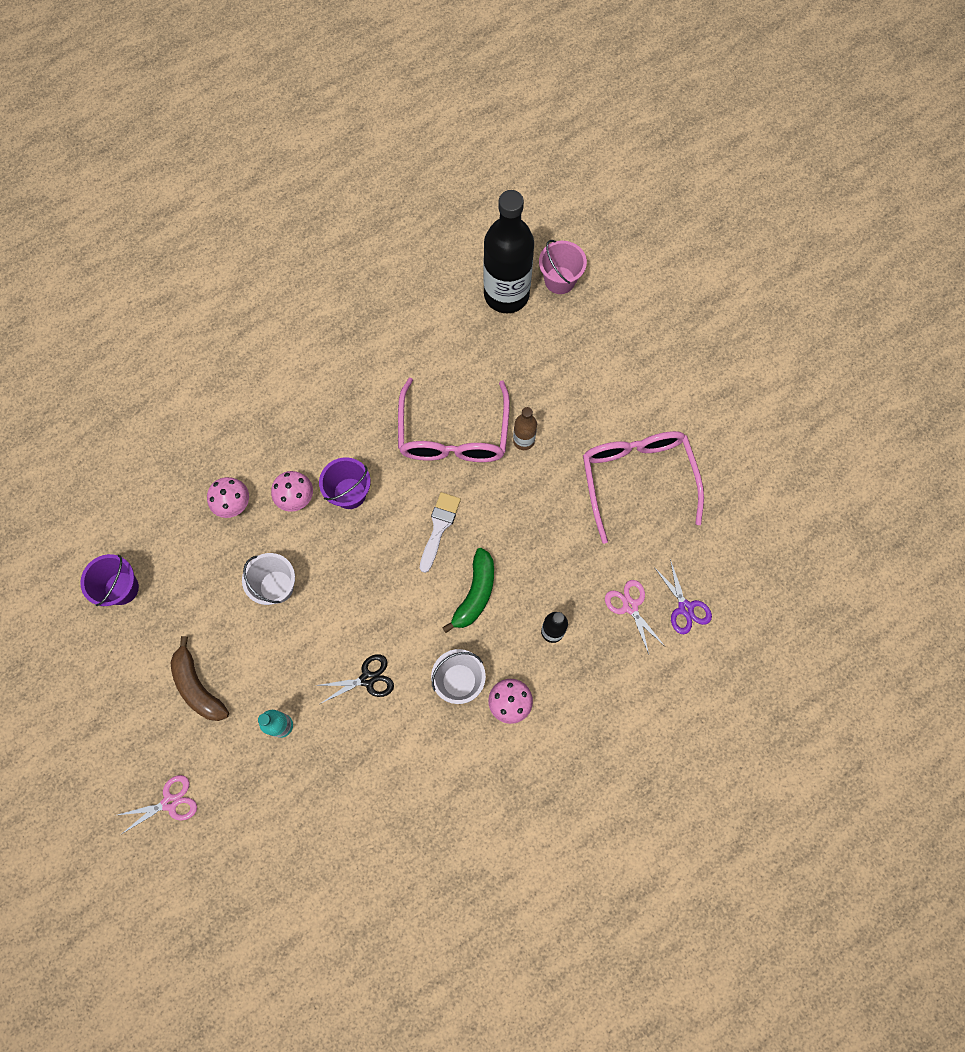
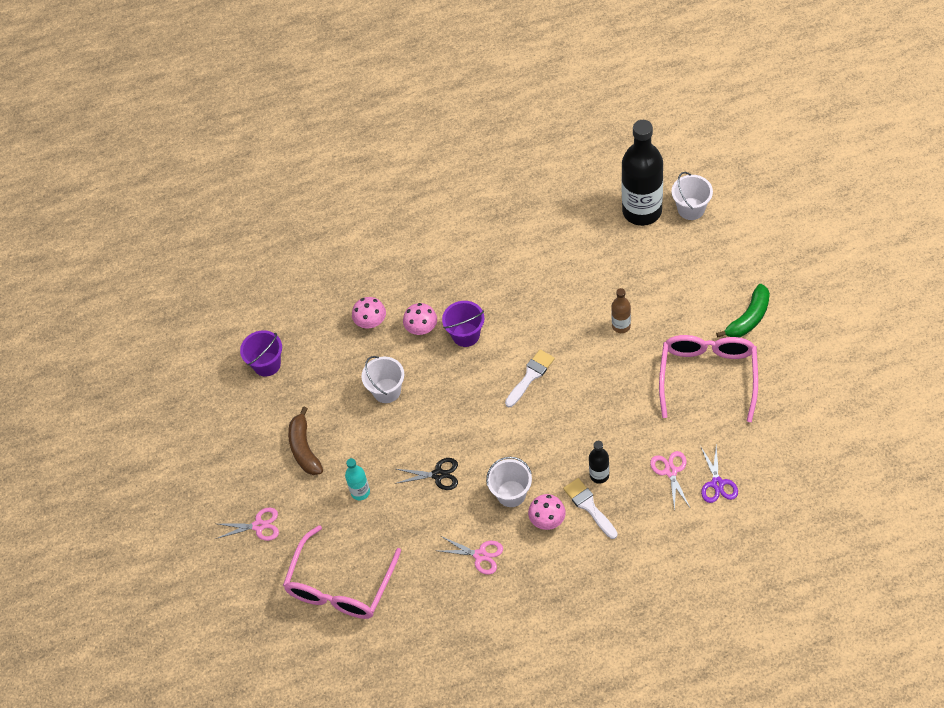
camera: 25 degrees right, 15 degrees down
pink glasses [398,378,510,462] -> pink glasses moved to [283,525,401,619]
green banana [442,548,494,633] -> green banana moved to [716,284,770,338]
pink bucket [539,240,587,294] -> white bucket [671,172,713,220]
none -> pink scissors [439,536,503,575]
none -> white brush [563,478,618,539]

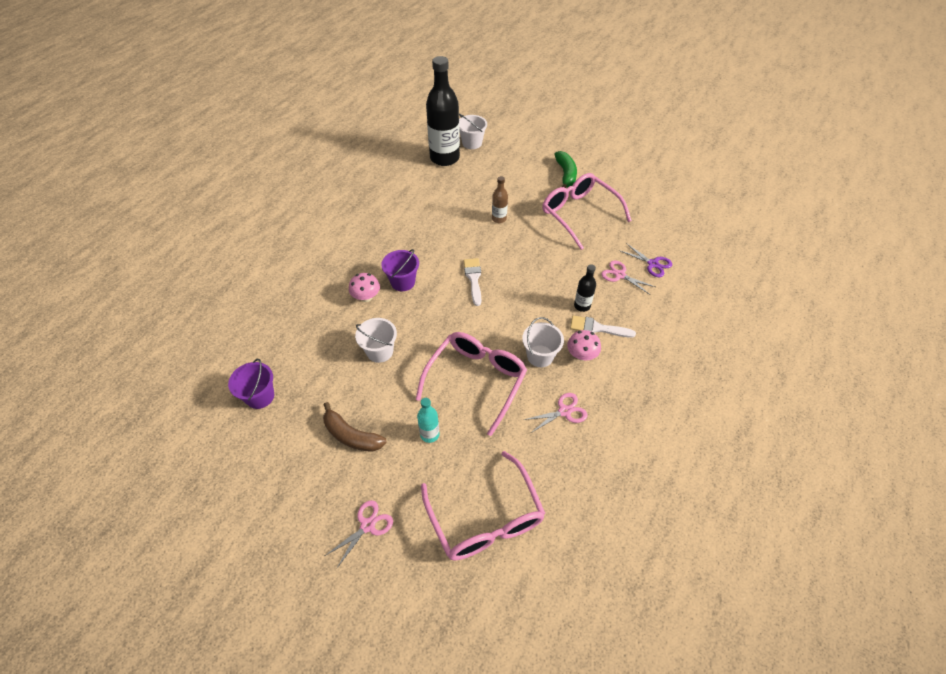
camera: 50 degrees left, 5 degrees down
pink mushroom [352,297,386,329] -> none
black scissors [395,458,458,490] -> pink glasses [416,332,527,436]

